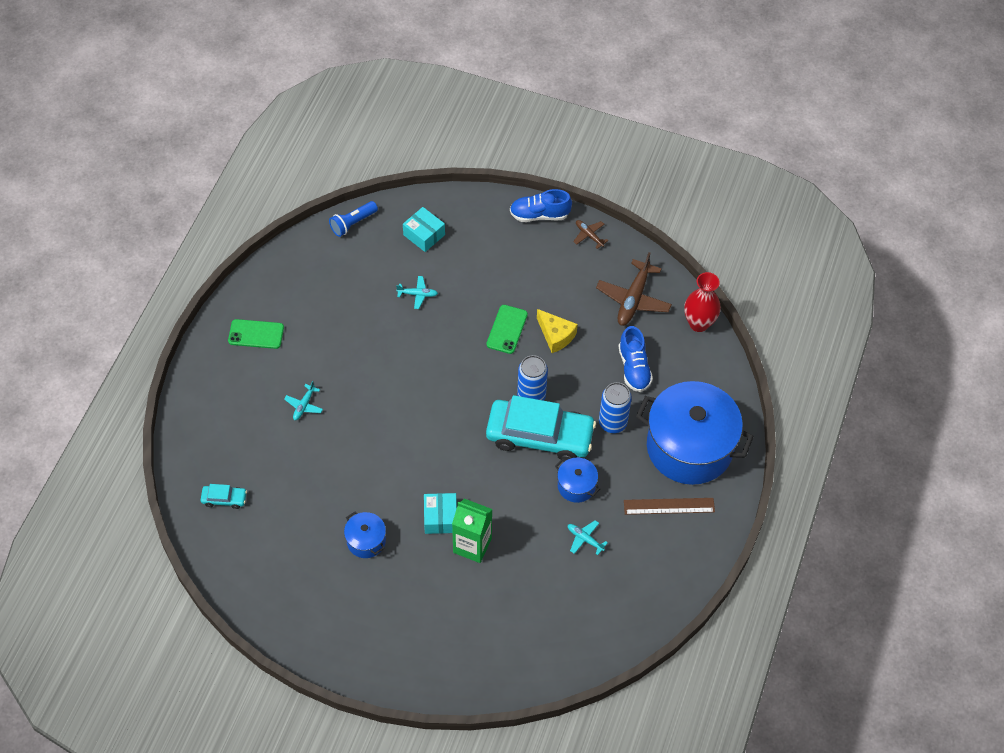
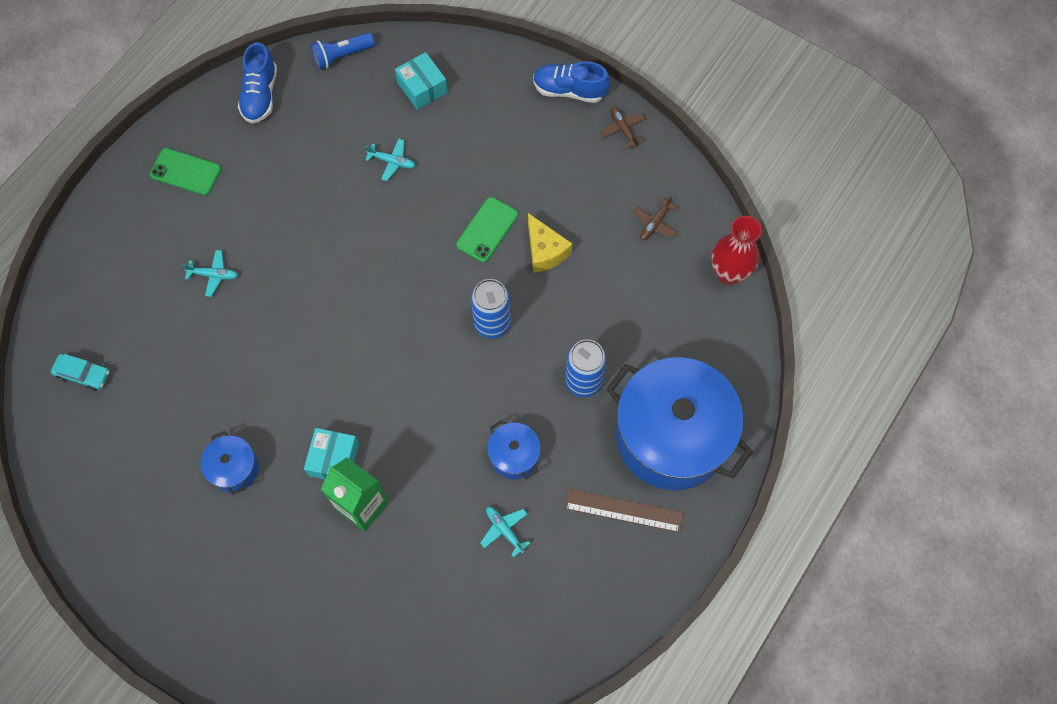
camera: 15 degrees right, 10 degrees up
turquoise plane [284,381,323,420] -> turquoise plane turned 120 degrees counterclockwise [182,250,238,297]
turquoise car [486,395,596,461] -> none
brown plane [596,252,672,326] -> brown plane [633,196,678,240], size x0.51
blue shoe [618,326,653,392] -> blue shoe moved to [238,42,277,123]

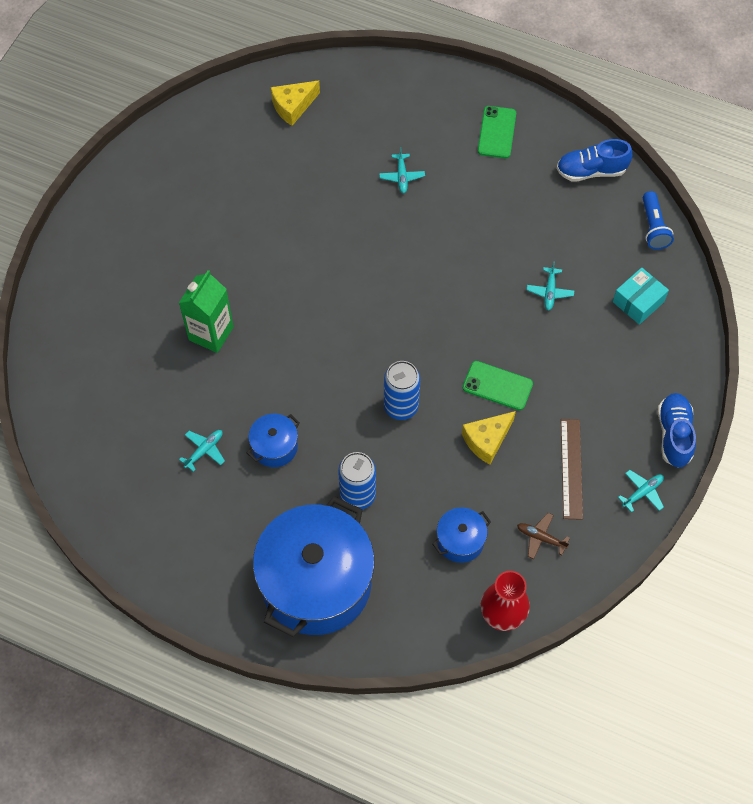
camera: 80 degrees right, 5 degrees down
turquoise car [51,354,110,391] -> yellow cheese [271,80,320,126]
blue pot [201,431,259,495] -> blue pot moved to [433,507,491,563]
turquoise box [304,428,359,479] -> none
blue flashlight [311,32,375,70] -> blue flashlight turned 150 degrees counterclockwise [643,191,674,250]
brown ruler [564,489,683,533] -> brown ruler moved to [561,419,583,520]
brown plane [600,107,646,149] -> turquoise plane [618,470,664,513]

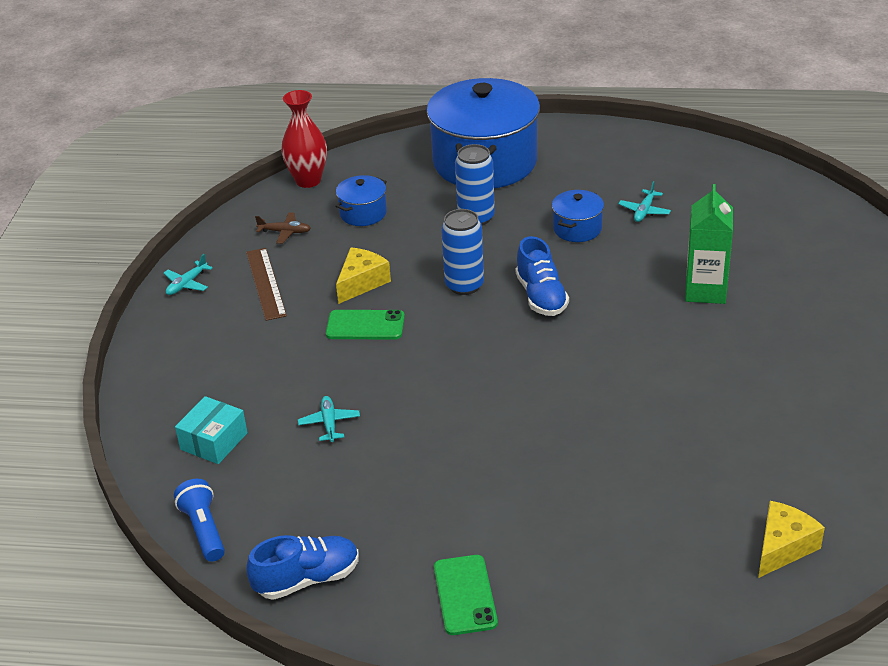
camera: 165 degrees right, 25 degrees down
turquoise plane [379,147,425,193] -> none
blue shoe [658,393,696,468] -> blue shoe moved to [516,236,569,316]

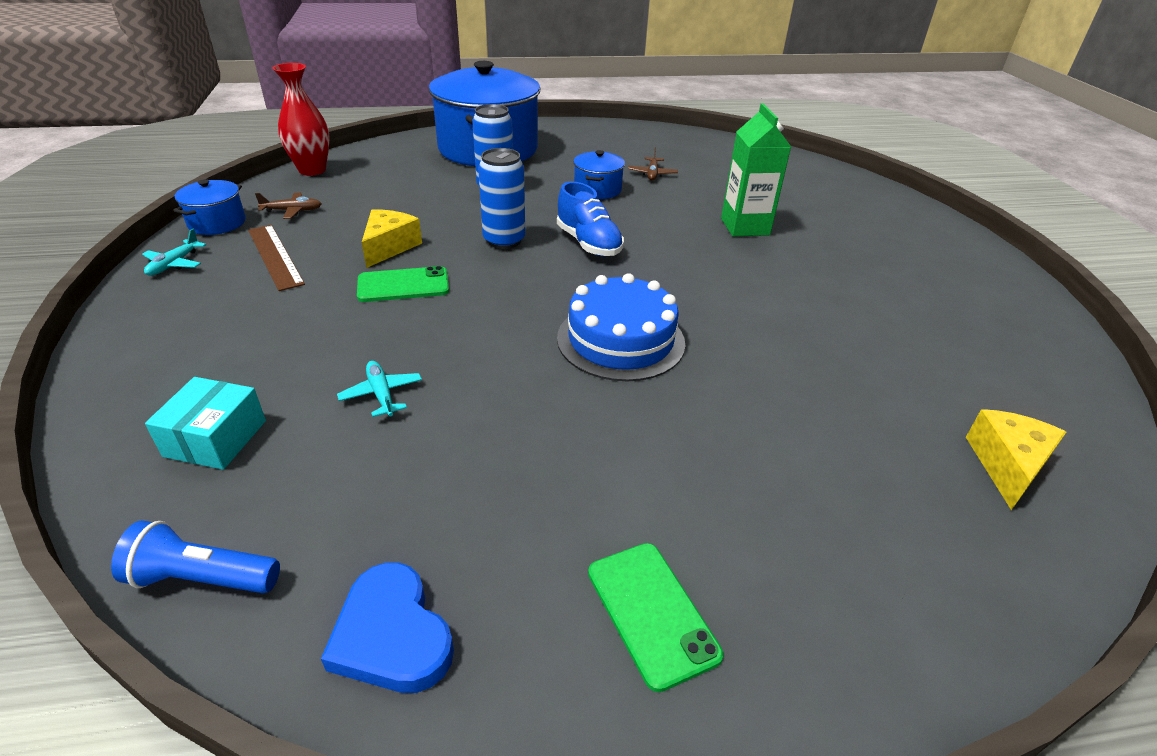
camera: 20 degrees left, 0 degrees up
blue flashlight [174,479,225,562] -> blue flashlight turned 45 degrees counterclockwise [111,520,280,593]
blue shoe [246,535,359,600] -> blue heart [321,562,454,693]
blue pot [335,175,387,226] -> blue pot moved to [173,179,246,235]
turquoise plane [619,181,671,222] -> brown plane [628,147,678,181]
none -> blue cake [557,273,685,381]

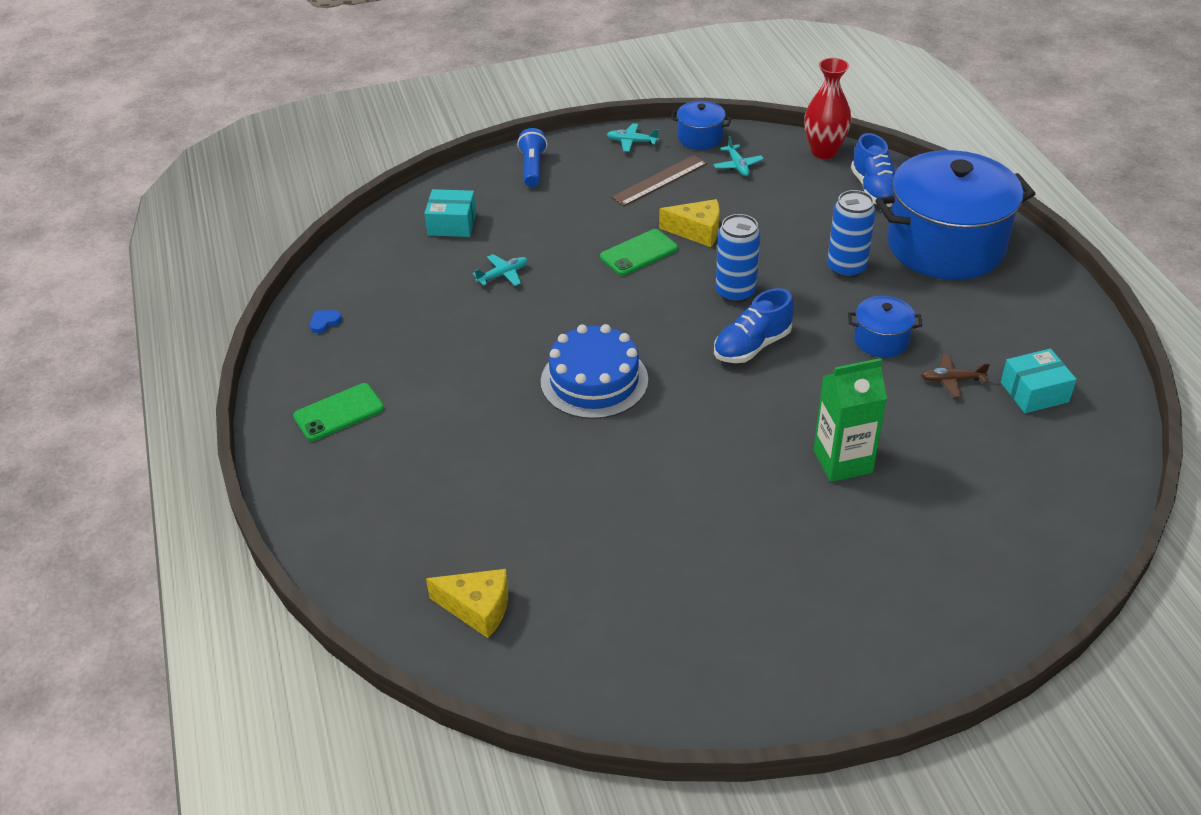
camera: 85 degrees right, 5 degrees up
blue flashlight [111,520,280,593] -> blue flashlight moved to [517,128,548,187]
brown plane [255,193,322,219] -> turquoise plane [713,136,764,176]
blue heart [321,562,454,693] -> blue heart [310,310,342,333], size x0.48
green phone [357,266,449,302] -> green phone turned 75 degrees clockwise [600,229,678,276]
none -> blue shoe [851,133,895,207]
none -> turquoise box [1001,349,1077,413]

